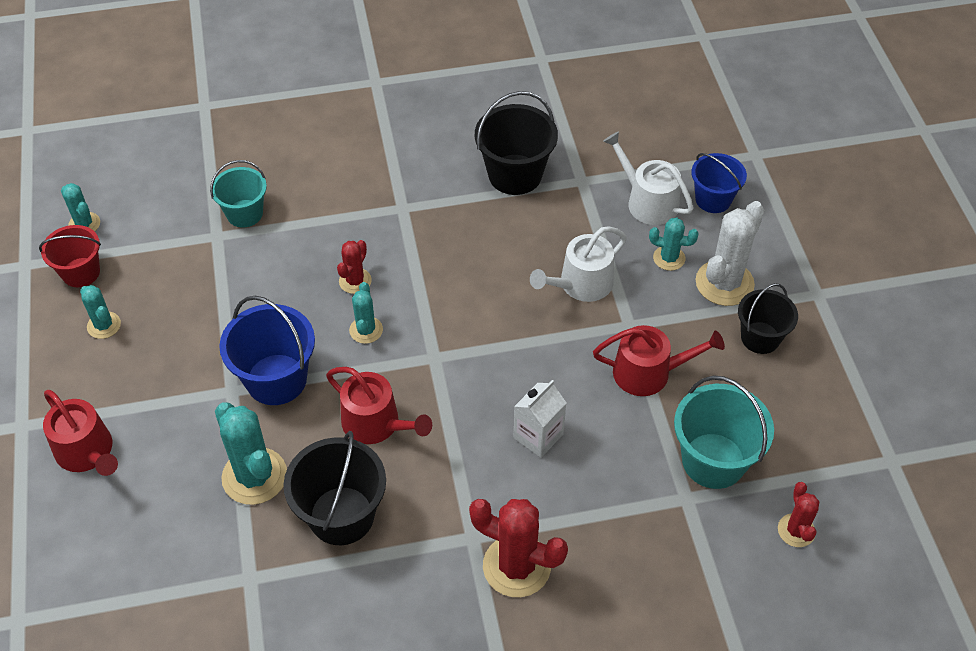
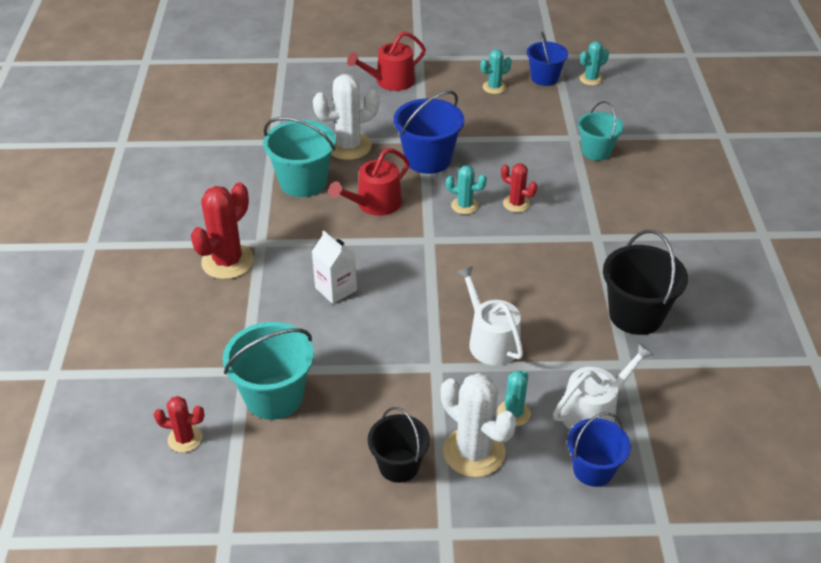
camera: 100 degrees right, 10 degrees down
red bucket [39,225,101,287] -> blue bucket [527,31,568,86]
turquoise cactus [215,402,287,505] -> white cactus [313,74,380,160]
black bucket [283,431,386,545] -> turquoise bucket [263,117,336,197]
red watering can [593,325,725,396] -> none

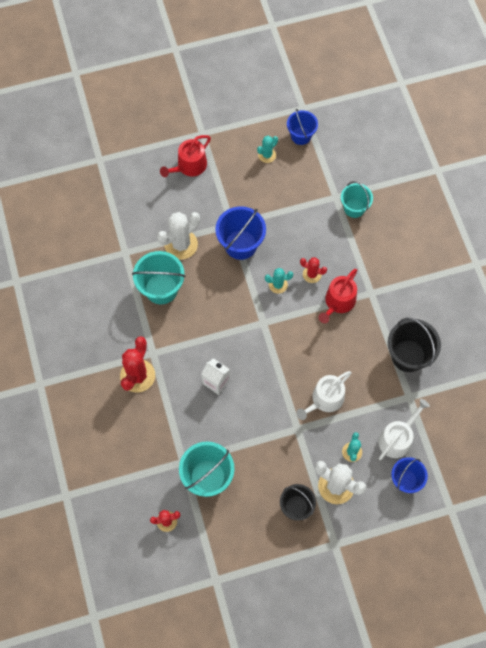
camera: 15 degrees left, 25 degrees up
red watering can [329,148,409,216] -> red watering can moved to [318,269,357,323]
white watering can [456,266,524,366] -> white watering can turned 90 degrees counterclockwise [296,371,351,420]
turquoise cactus [580,41,609,86] -> none

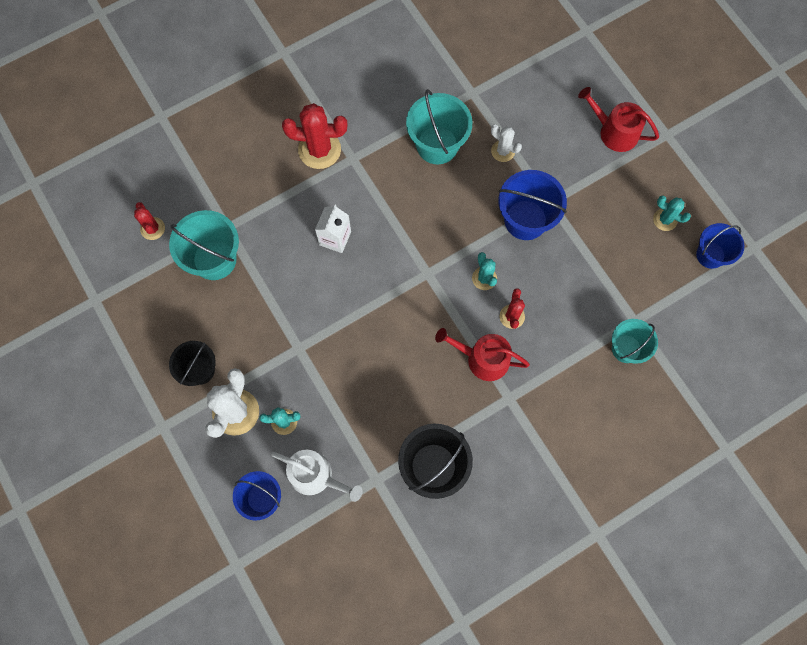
camera: 75 degrees right, 5 degrees up
white cactus [157,212,200,260] -> white cactus [491,124,522,162], size x0.56
white watering can [296,371,351,420] -> none

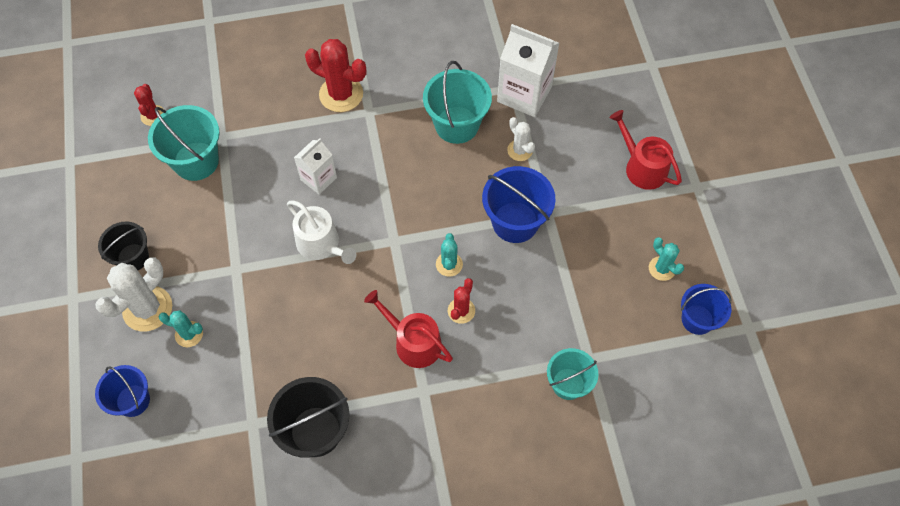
camera: 20 degrees right, 10 degrees down
white watering can [271,449,363,502] -> white watering can moved to [287,201,356,264]
none -> white carton [497,24,559,117]

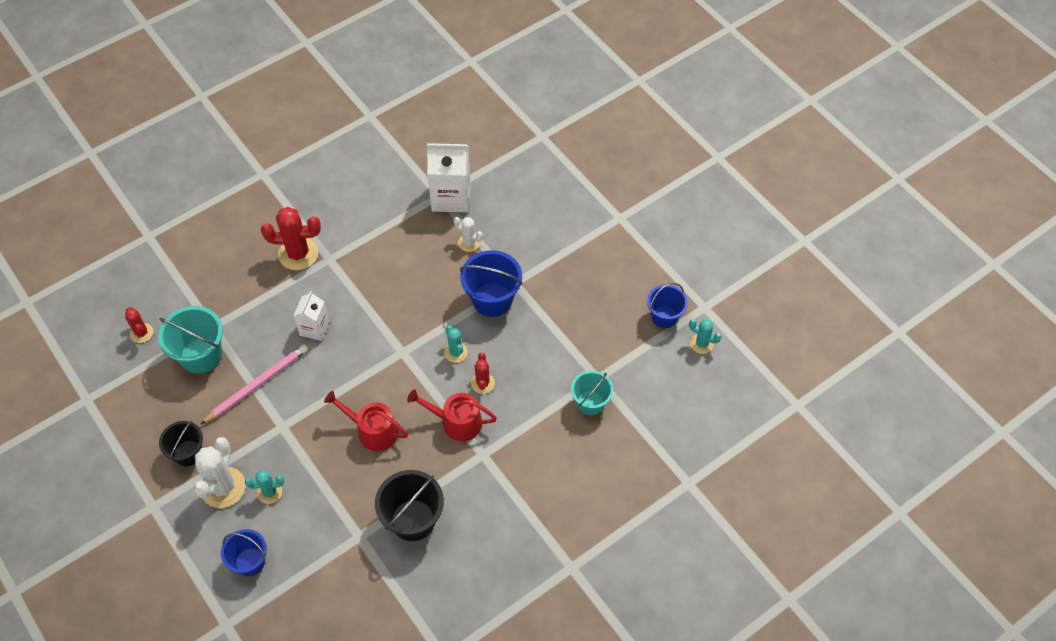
camera: 25 degrees left, 5 degrees down
white watering can [287,201,356,264] -> none
turquoise bucket [423,61,492,144] -> none
red watering can [609,110,682,190] -> red watering can moved to [324,391,408,451]
turquoise cactus [649,237,684,281] -> turquoise cactus moved to [689,319,722,354]
none -> pink pencil [201,344,308,424]

